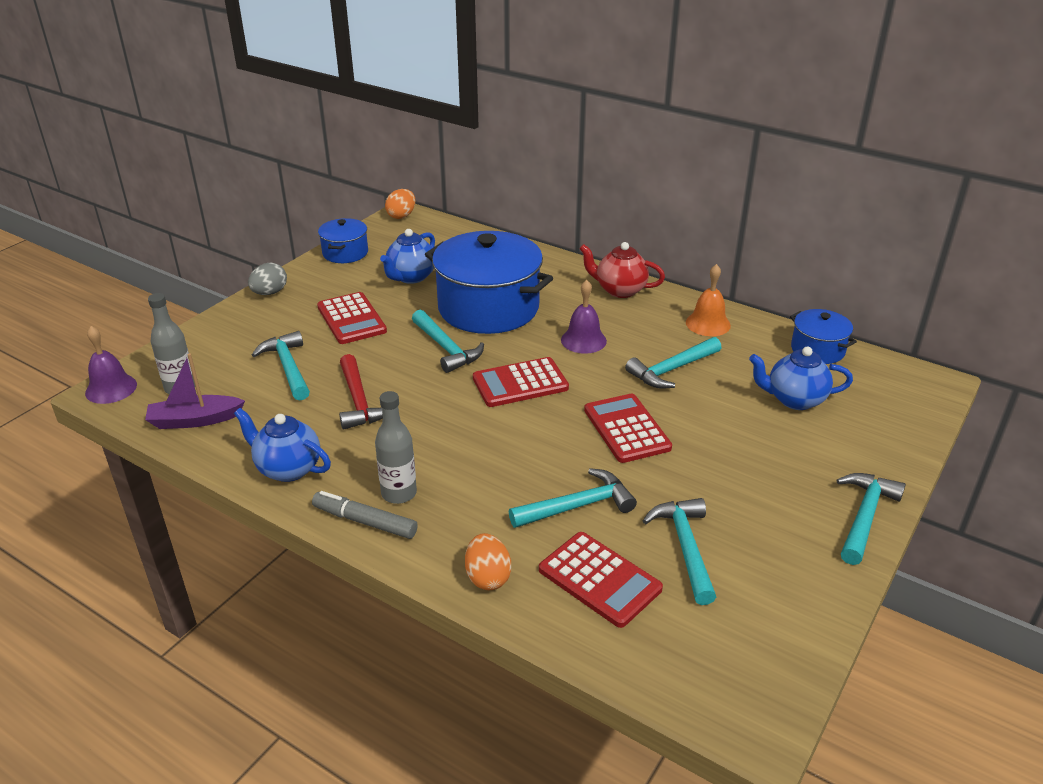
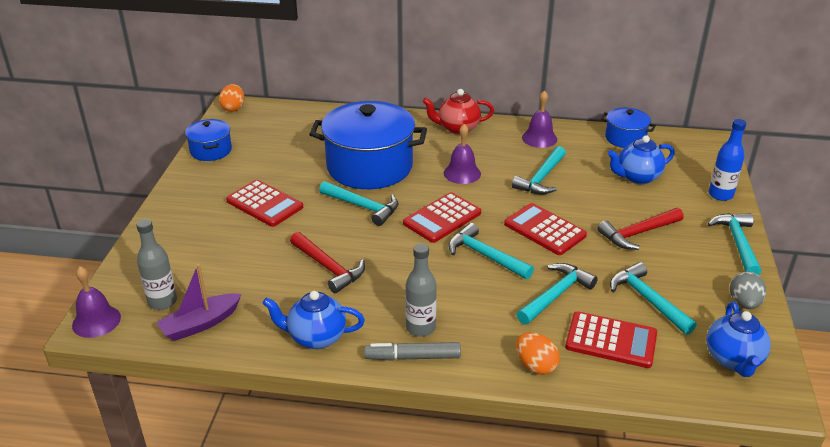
camera: 25 degrees left, 0 degrees up
grey egg [248,263,287,295] -> grey egg moved to [730,271,766,309]
turquoise hammer [252,331,310,401] -> turquoise hammer moved to [448,223,534,279]
blue teapot [380,229,435,284] -> blue teapot moved to [706,302,771,377]
orange bell [686,264,731,336] -> purple bell [522,90,557,148]
none -> red hammer [597,208,684,250]
none -> blue bottle [709,119,746,201]

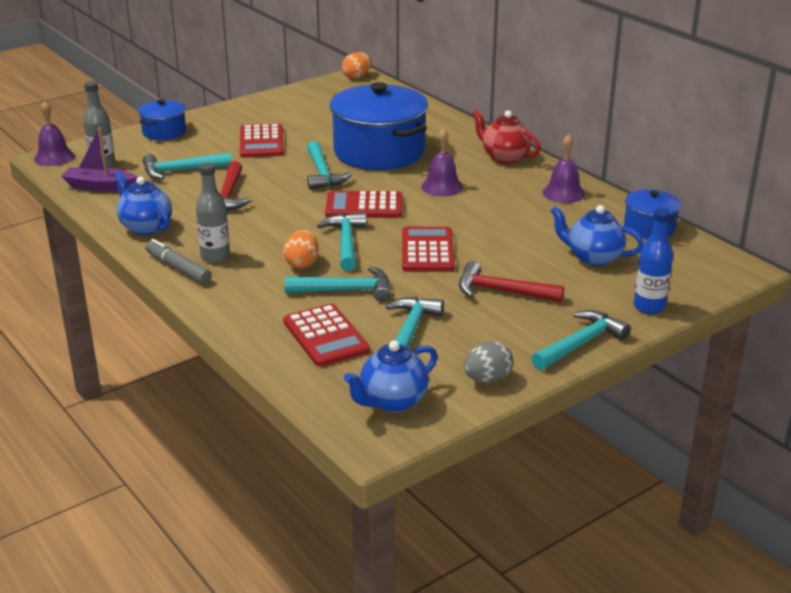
camera: 45 degrees right, 5 degrees down
blue pot [185,119,232,161] -> blue pot moved to [138,99,186,140]
turquoise hammer [512,146,566,194] -> turquoise hammer moved to [143,152,232,179]
orange egg [516,332,560,375] -> orange egg moved to [284,230,319,269]

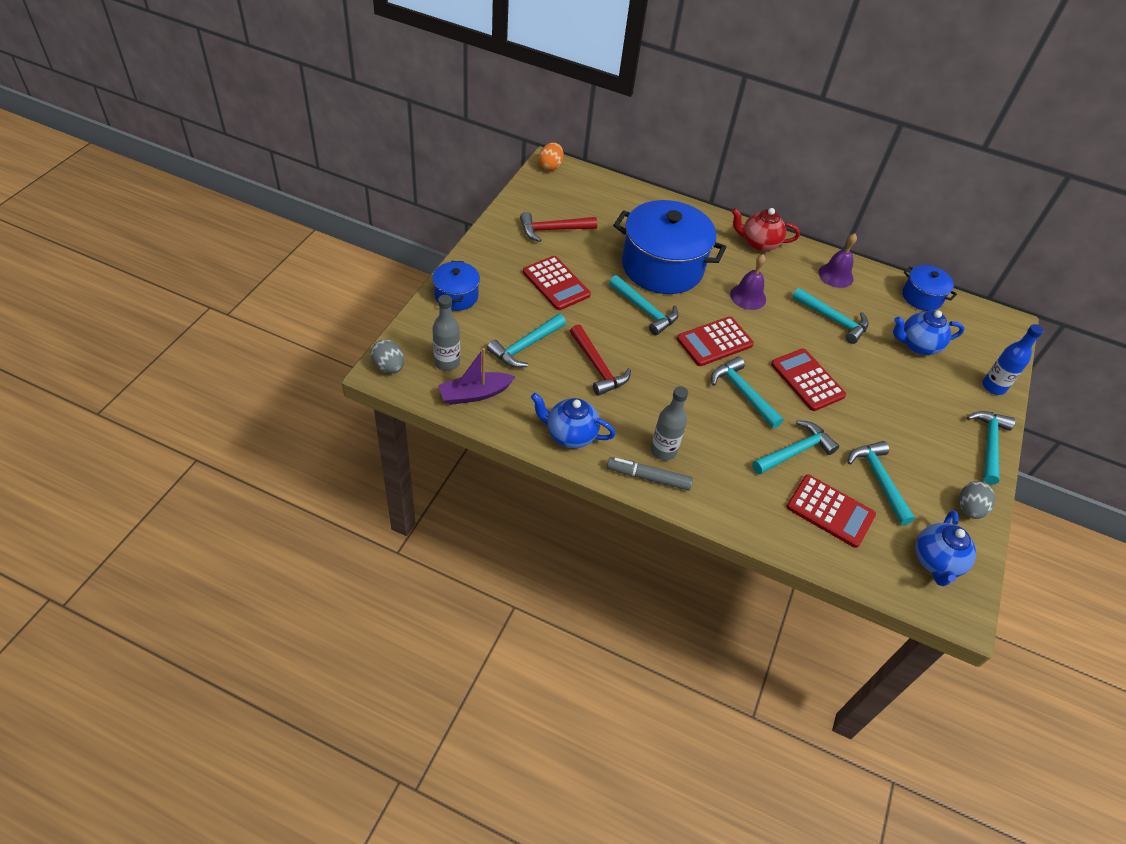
camera: 35 degrees left, 20 degrees up
purple bell [34,101,75,166] -> grey egg [371,339,404,373]
orange egg [284,230,319,269] -> none
red hammer [459,261,564,302] -> red hammer moved to [520,212,597,242]
none -> turquoise hammer [792,288,869,344]

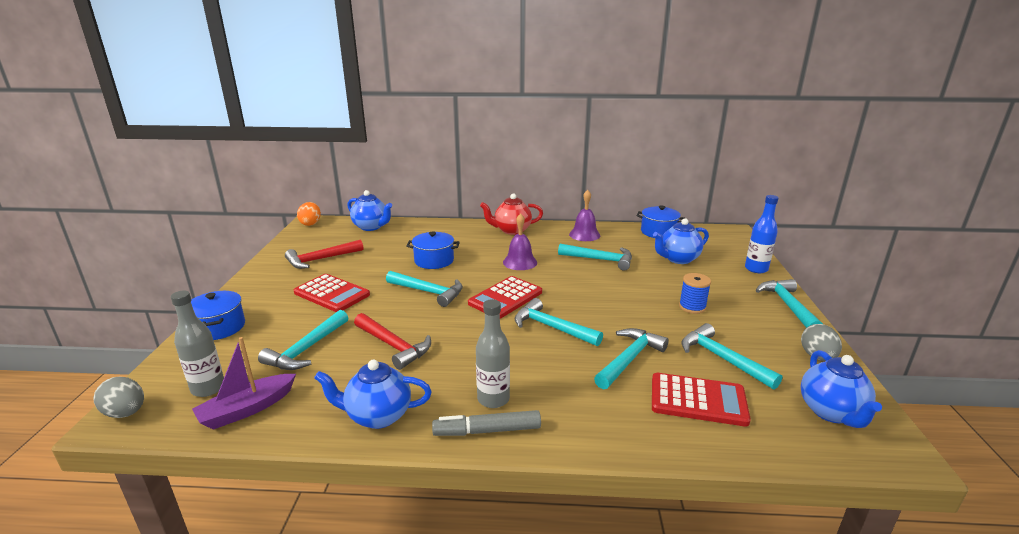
camera: 15 degrees left, 25 degrees down
blue pot [613,200,726,294] -> blue pot [406,231,460,269], size x0.49
red calculator [771,348,846,411] -> none
none -> blue teapot [347,190,392,231]
none -> blue spool [679,273,711,314]

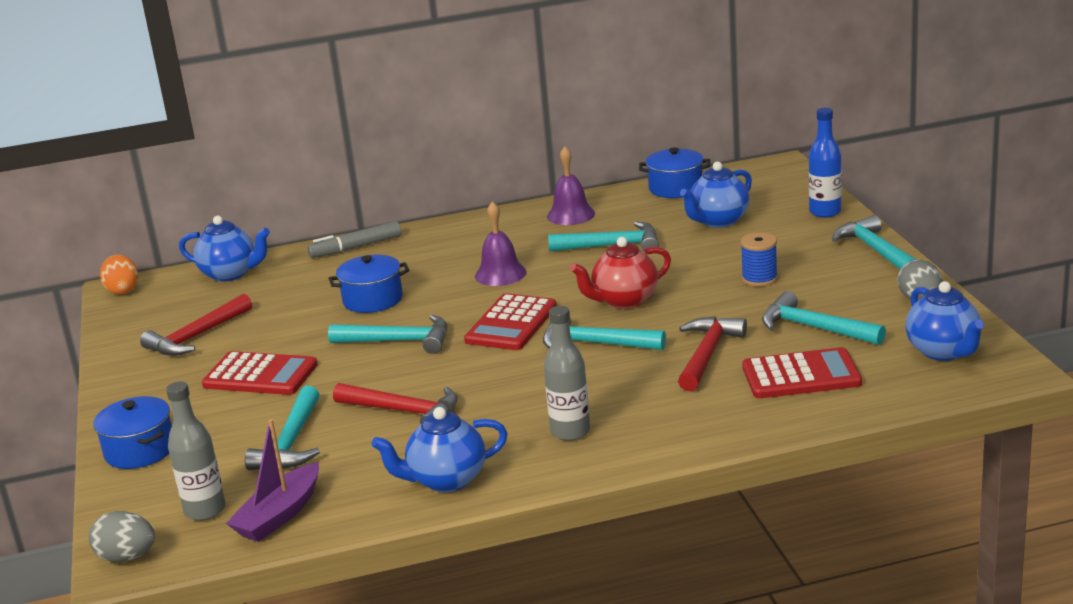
camera: 15 degrees left, 0 degrees up
grey marker [432,410,541,436] -> grey marker moved to [307,221,401,258]
red teapot [480,193,543,235] -> red teapot moved to [570,237,671,309]
turquoise hammer [594,328,669,389] -> red hammer [678,316,747,391]

